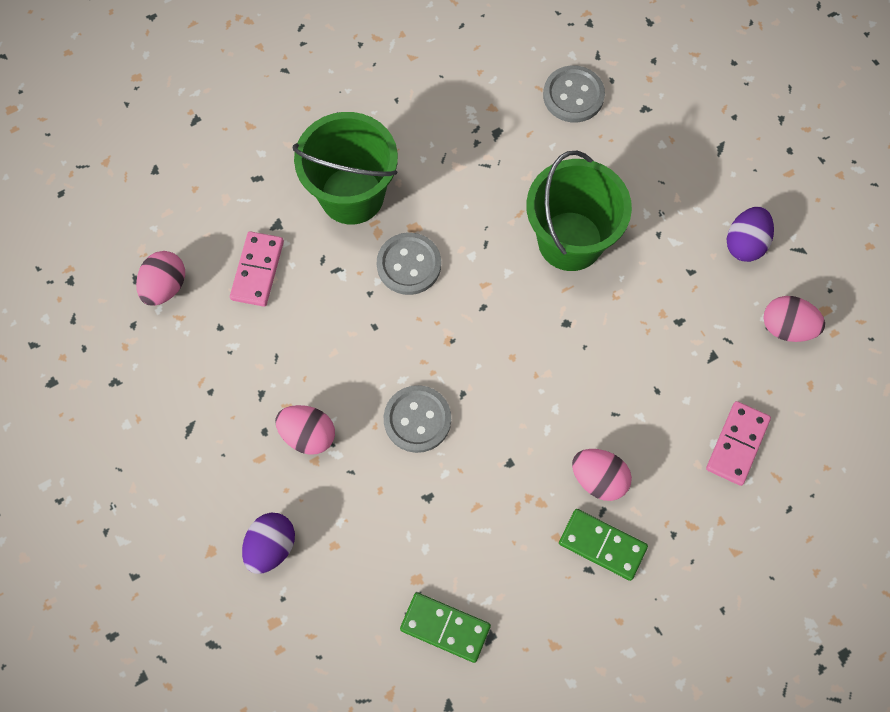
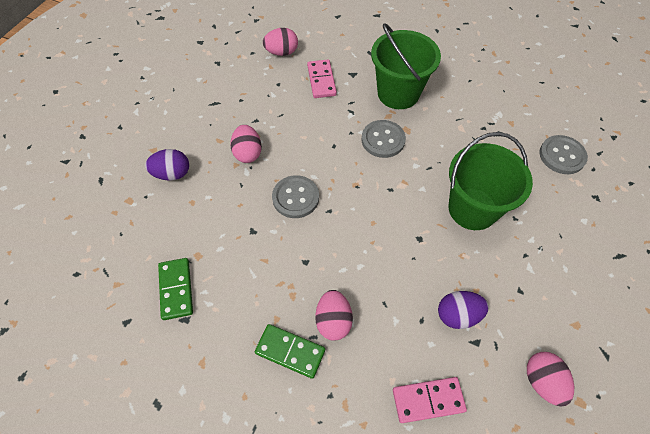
camera: 55 degrees right, 10 degrees down
pink domino [230,231,284,307] -> pink domino turned 75 degrees counterclockwise [307,60,337,98]
green domino [559,509,648,581] -> green domino turned 60 degrees counterclockwise [255,324,325,379]
purple egg [727,207,774,262] -> purple egg moved to [438,291,489,329]

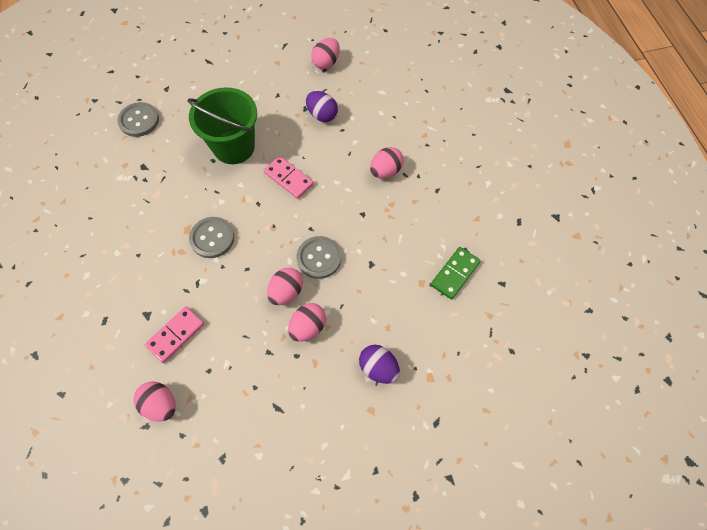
camera: 130 degrees left, 5 degrees up
green domino [255,324,325,379] -> none
green bucket [371,23,441,109] -> none
pink domino [393,377,467,423] -> pink domino moved to [263,156,314,199]
none -> pink egg [267,268,303,305]

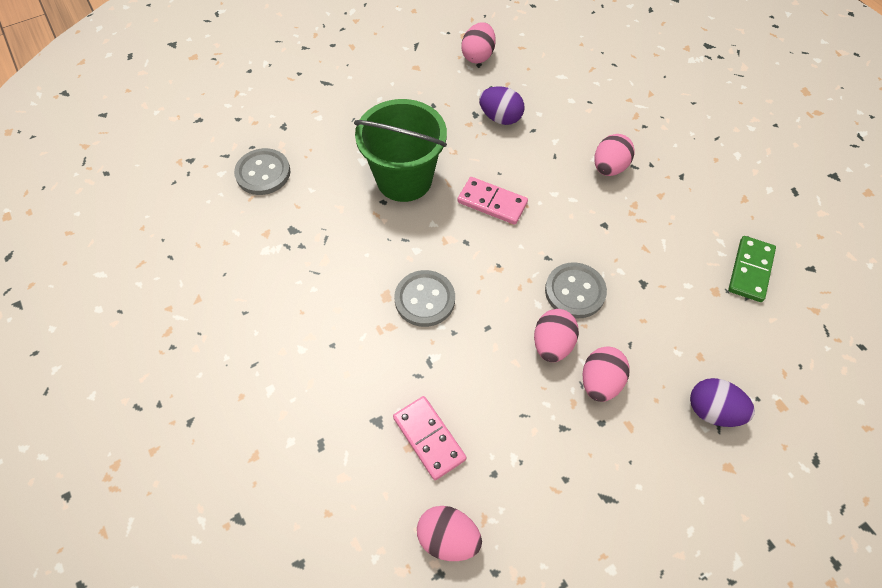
camera: 15 degrees left, 5 degrees down
pink domino [145,306,204,363] -> pink domino turned 60 degrees counterclockwise [393,396,466,480]

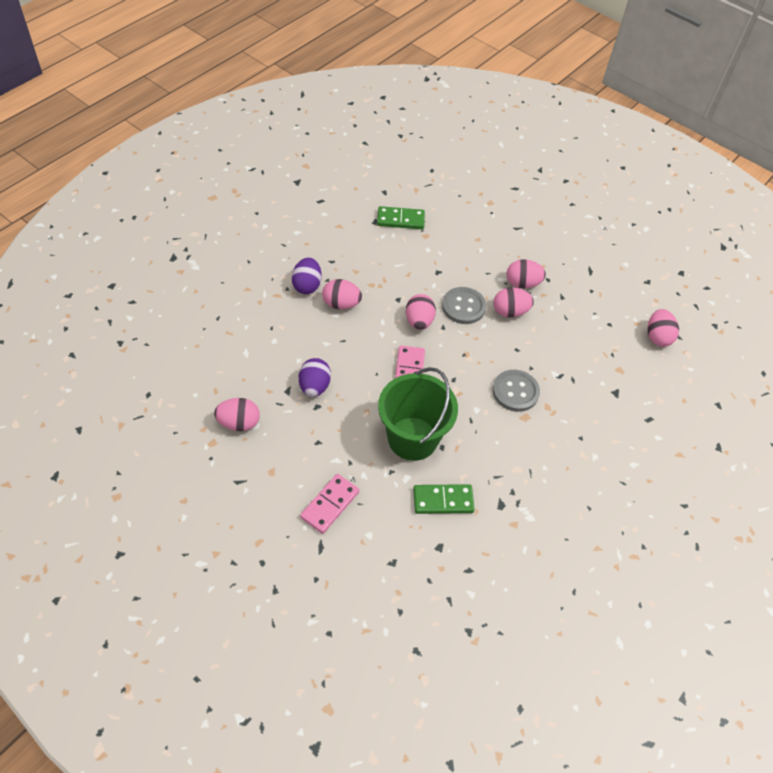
camera: 115 degrees left, 5 degrees down
grey button [234,148,290,195] -> none
pink domino [393,396,466,480] -> pink domino moved to [300,474,359,534]
purple egg [690,378,755,427] -> purple egg moved to [292,257,322,294]
none -> pink egg [406,294,436,330]
none -> green domino [413,484,475,514]

